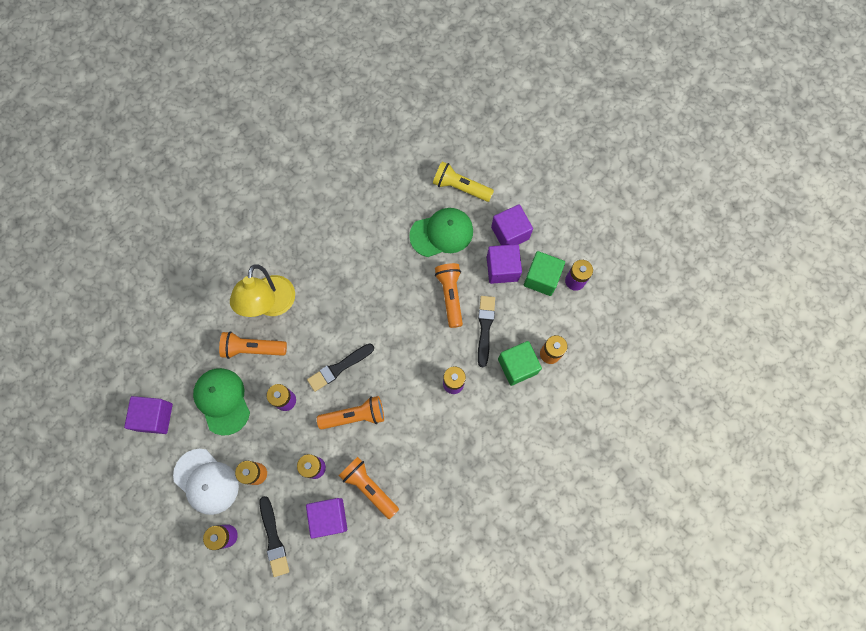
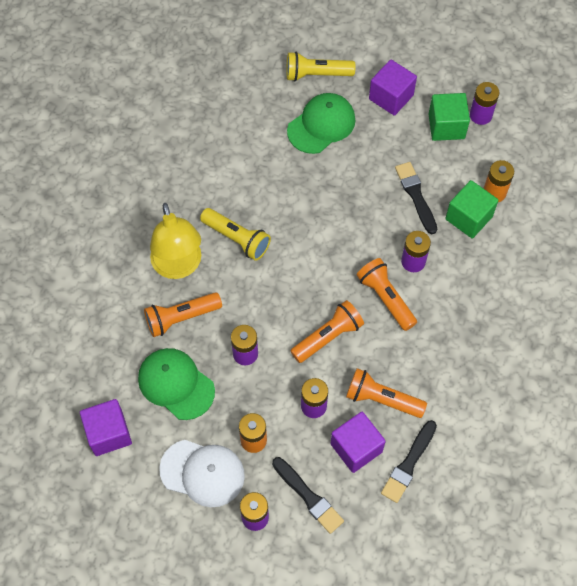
camera: 25 degrees left, 10 degrees down
black brush [307,343,374,392] -> black brush moved to [381,420,437,503]
orange flashlight [435,263,463,328] -> orange flashlight moved to [357,258,417,331]
purple cube [487,244,522,284] -> none
none -> yellow flashlight [200,208,271,261]

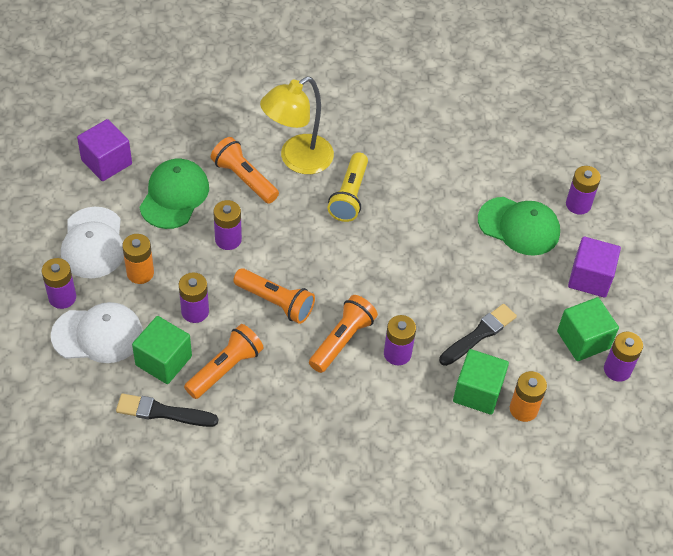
camera: 65 degrees right, 10 degrees down
black brush [272,457,344,534] -> white cap [51,302,143,363]
yellow flashlight [286,52,355,81] -> purple battery [566,166,601,215]
purple cube [330,412,386,473] -> green cube [132,316,192,384]
orange flashlight [346,368,427,418] -> orange flashlight turned 45 degrees clockwise [184,324,264,399]

